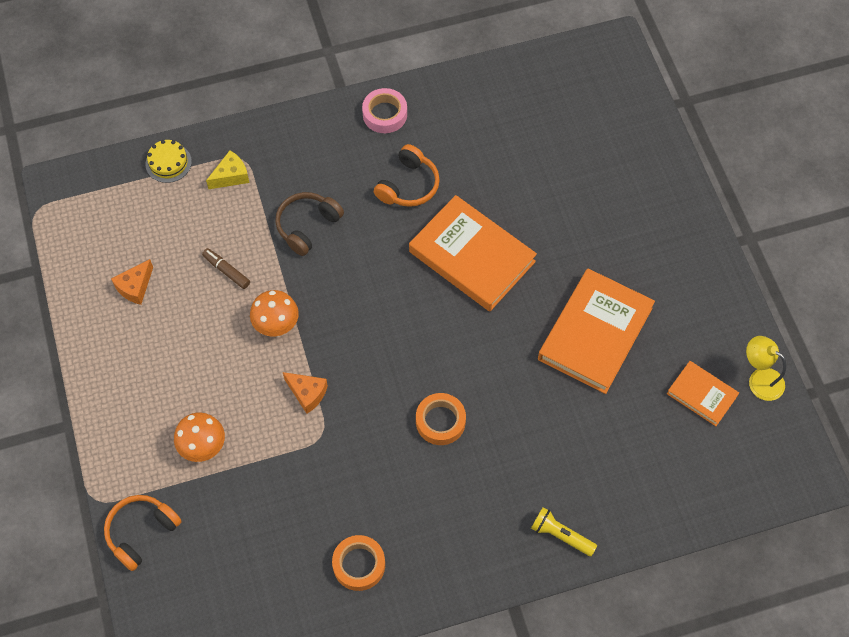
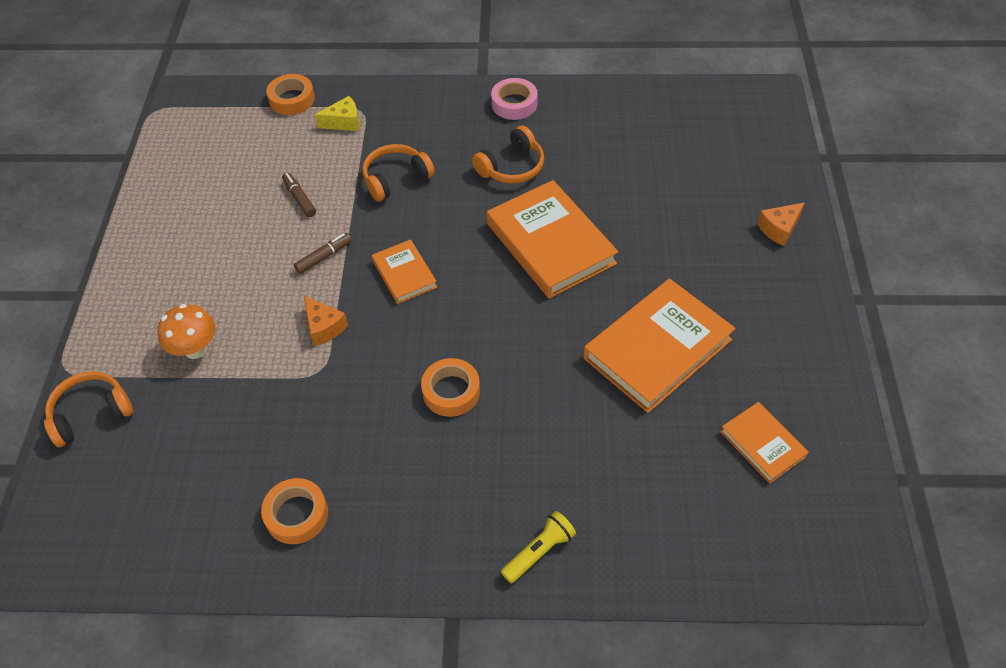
camera: 20 degrees right, 10 degrees down
orange cheese [111,259,153,305] -> orange cheese moved to [757,202,805,246]
yellow cake [145,140,192,183] -> orange tape [266,74,315,115]
orange mushroom [250,290,299,336] -> brown marker [294,233,352,274]
brown headphones [275,192,344,256] -> orange headphones [362,144,435,202]
yellow flashlight [531,507,597,556] -> yellow flashlight turned 90 degrees clockwise [501,511,576,583]
yellow lamp [746,336,786,401] -> none
none -> orange book [372,239,437,304]

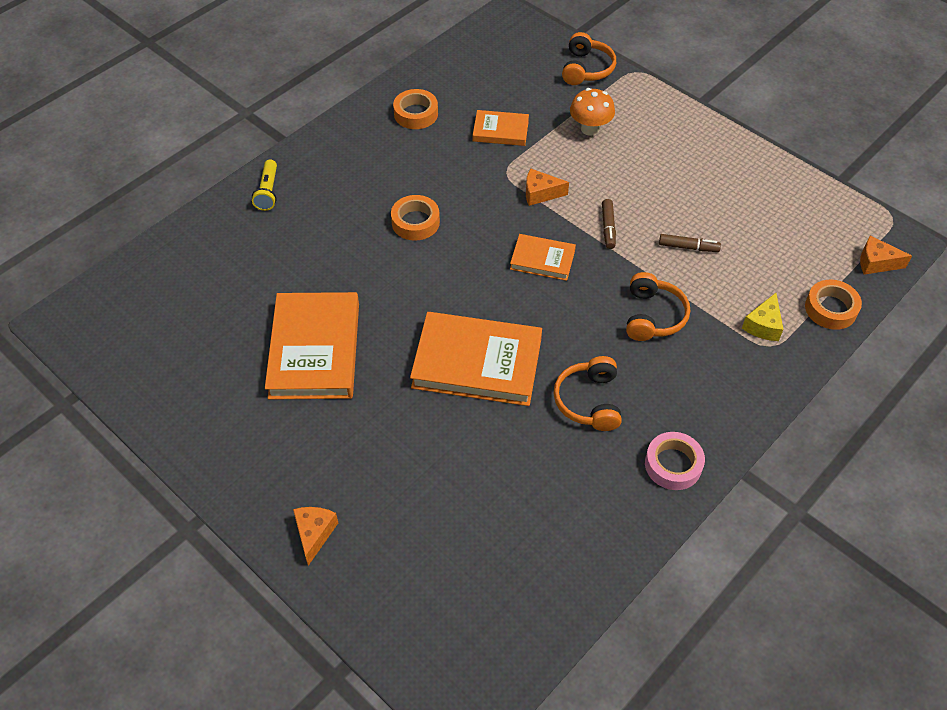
camera: 130 degrees right, 0 degrees up
orange book [720,402,809,484] -> orange book moved to [473,110,529,146]
none -> orange cheese [860,236,912,275]

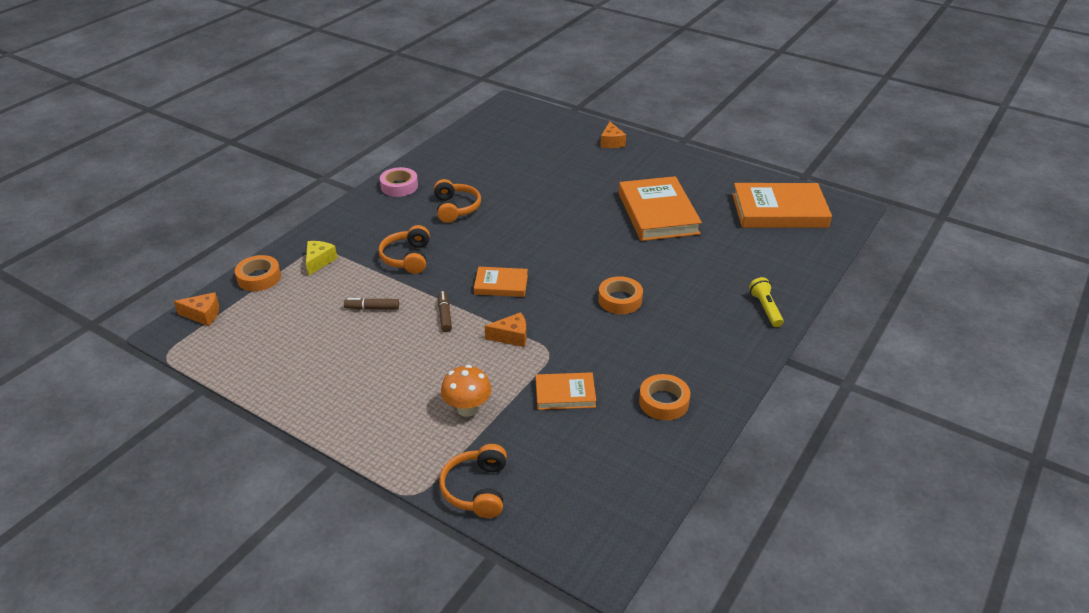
camera: 170 degrees right, 15 degrees down
orange book [410,312,542,406] -> orange book moved to [732,183,832,228]

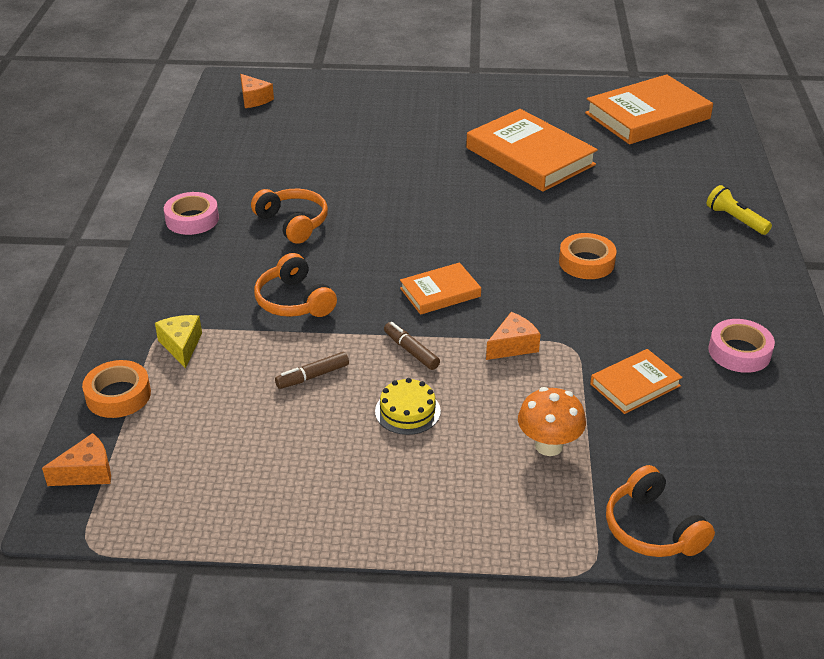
camera: 30 degrees left, 0 degrees up
orange cheese [600,122,626,148] -> orange cheese moved to [240,74,274,108]
orange tape [639,374,690,420] -> pink tape [709,319,775,373]
none -> yellow cake [375,378,441,435]

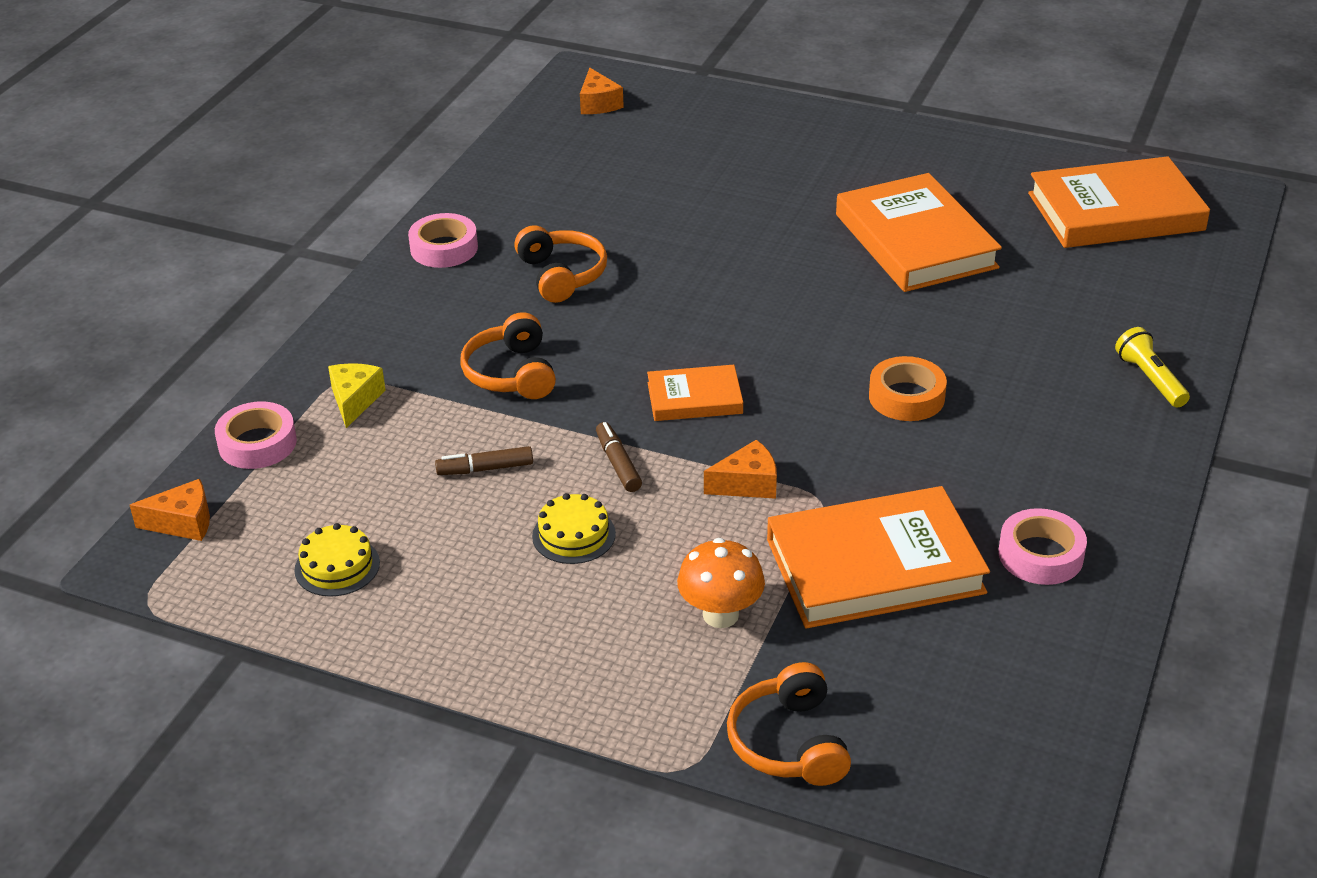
camera: 20 degrees right, 0 degrees up
orange tape [82,360,151,418] -> pink tape [215,401,297,469]
orange book [590,349,683,414] -> orange book [767,486,990,628], size x1.89
none -> yellow cake [294,523,380,597]

